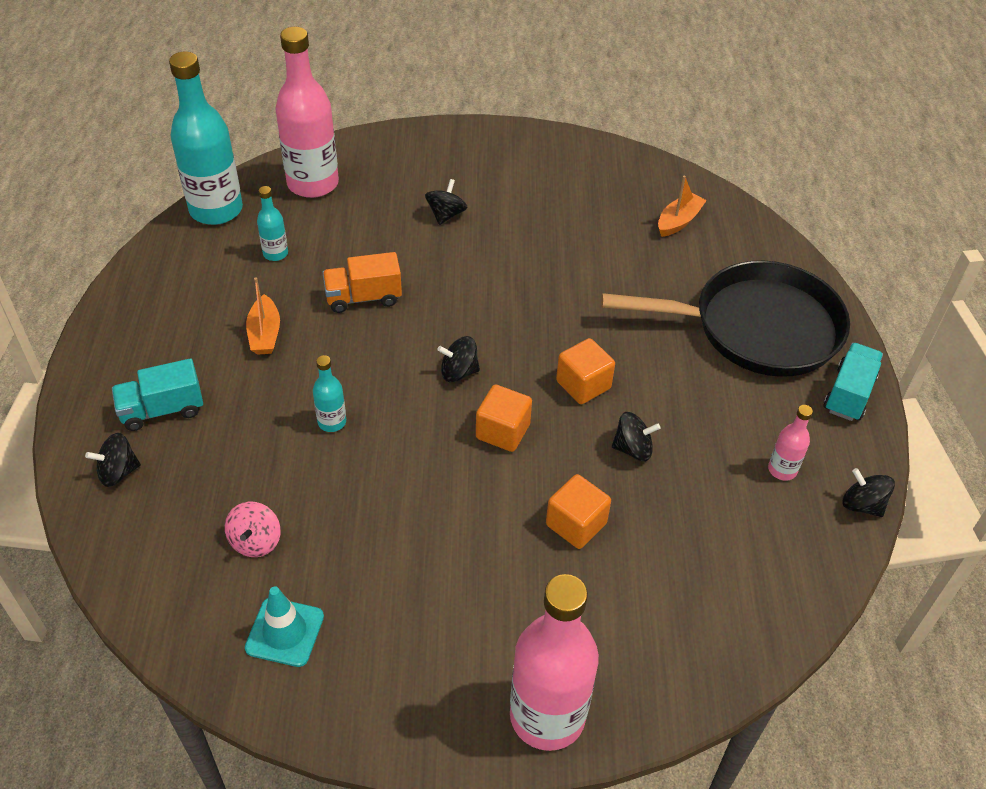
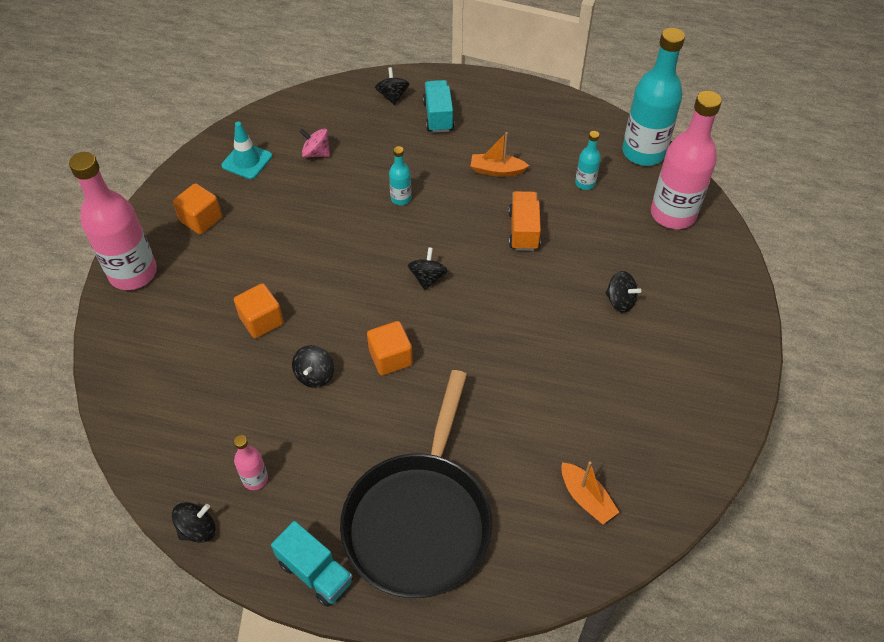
camera: 105 degrees right, 5 degrees up
orange cube [476,384,532,452] -> orange cube moved to [173,183,222,234]

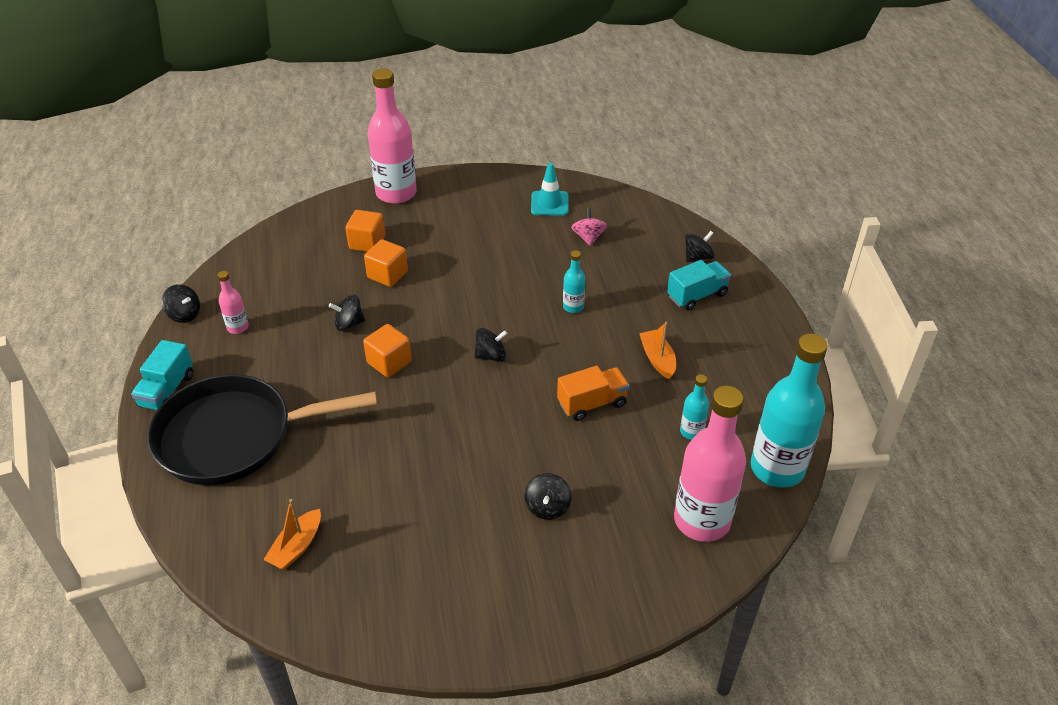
camera: 65 degrees right, 10 degrees down
orange cube [173,183,222,234] -> orange cube moved to [346,210,385,252]

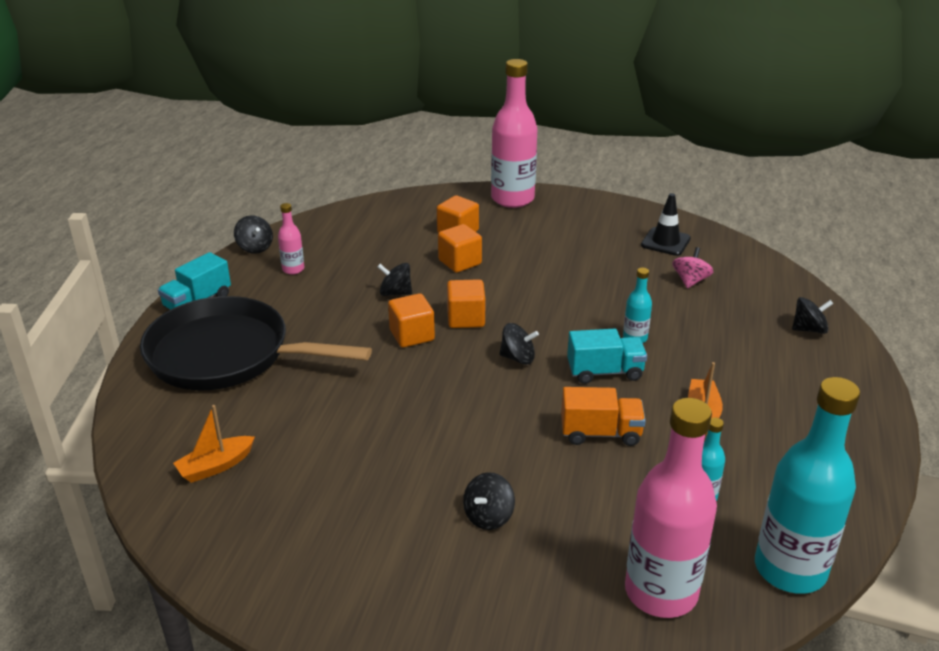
camera: 25 degrees right, 10 degrees down
turquoise traffic cone [531,163,568,216] -> black traffic cone [641,193,691,256]
turquoise truck [667,260,731,311] -> turquoise truck moved to [567,329,647,384]
none -> orange cube [447,279,486,328]

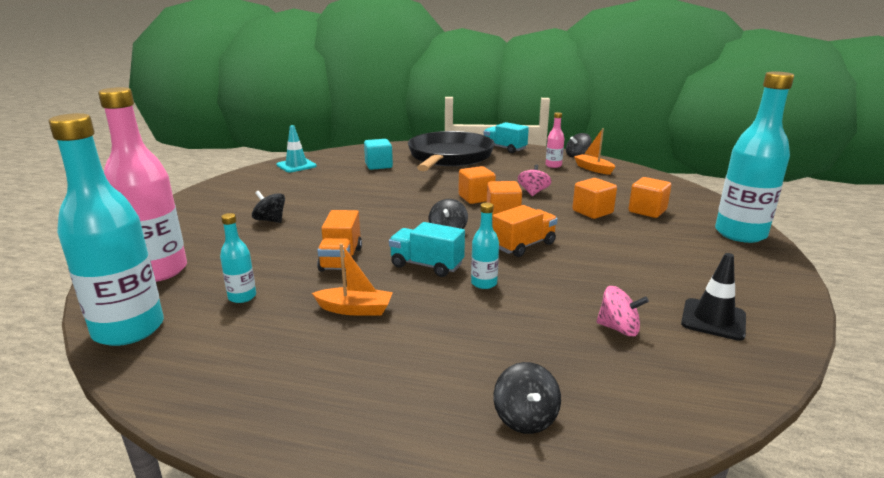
camera: 90 degrees right, 10 degrees down
orange boat [173,405,255,483] -> orange boat moved to [574,128,615,175]
black spinning top [377,263,412,296] -> pink spinning top [518,164,552,196]
pink bottle [491,59,538,208] -> turquoise bottle [715,71,794,243]
turquoise truck [567,329,647,384] -> turquoise truck turned 120 degrees clockwise [389,222,465,277]
none -> turquoise traffic cone [277,125,317,172]
none -> turquoise cube [364,139,393,170]
none -> orange truck [492,205,558,257]

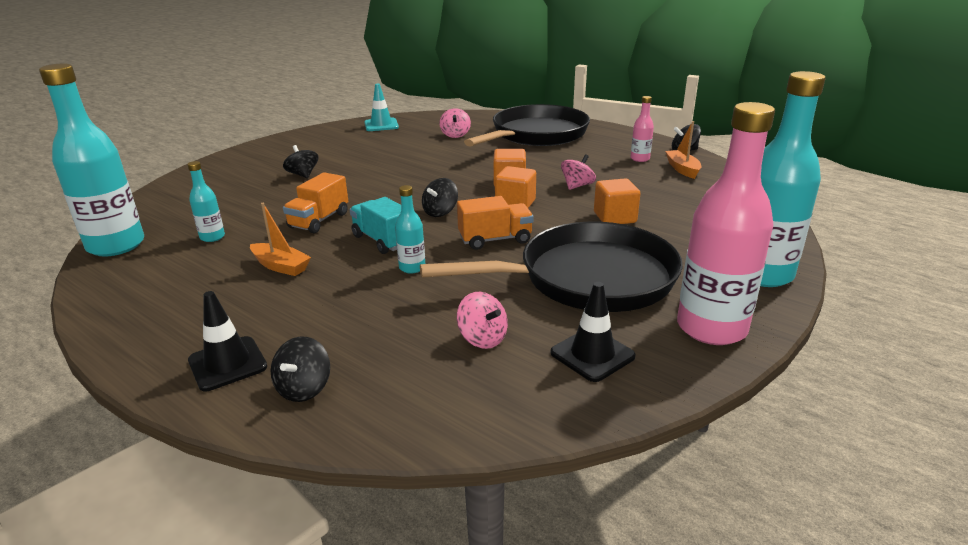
camera: 25 degrees right, 5 degrees up
pink bottle [98,87,187,282] -> pink bottle moved to [677,102,775,345]
turquoise cube [364,139,393,170] -> pink spinning top [439,108,471,138]
turquoise truck [484,122,529,153] -> none
orange cube [628,177,671,218] -> none
none -> black traffic cone [188,291,267,391]
none -> black pan [420,222,683,312]

